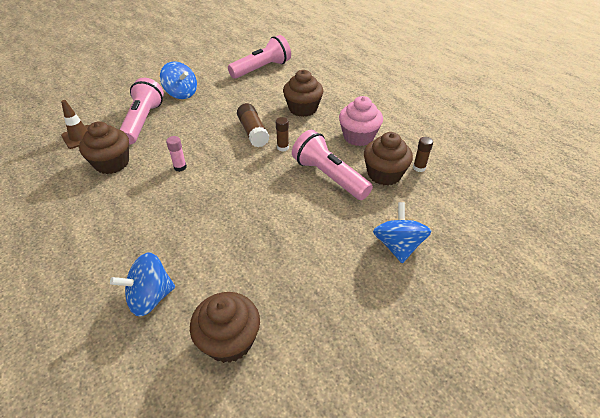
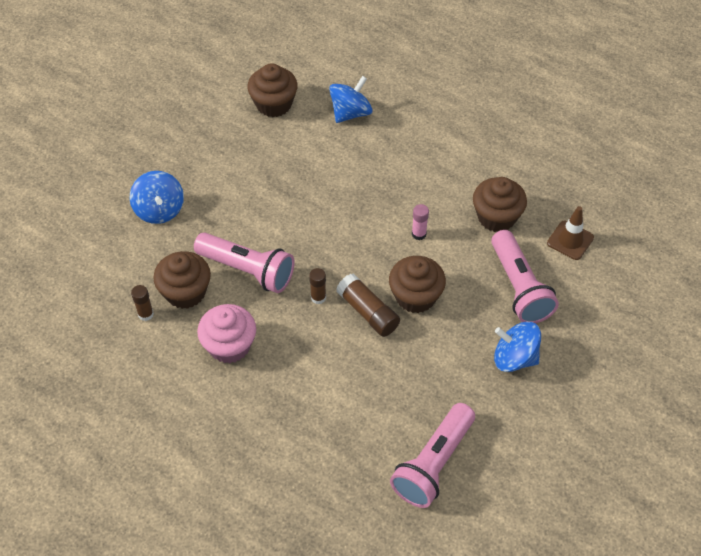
camera: 160 degrees right, 10 degrees up
brown cupcake [283,70,323,117] -> brown cupcake moved to [389,256,446,313]

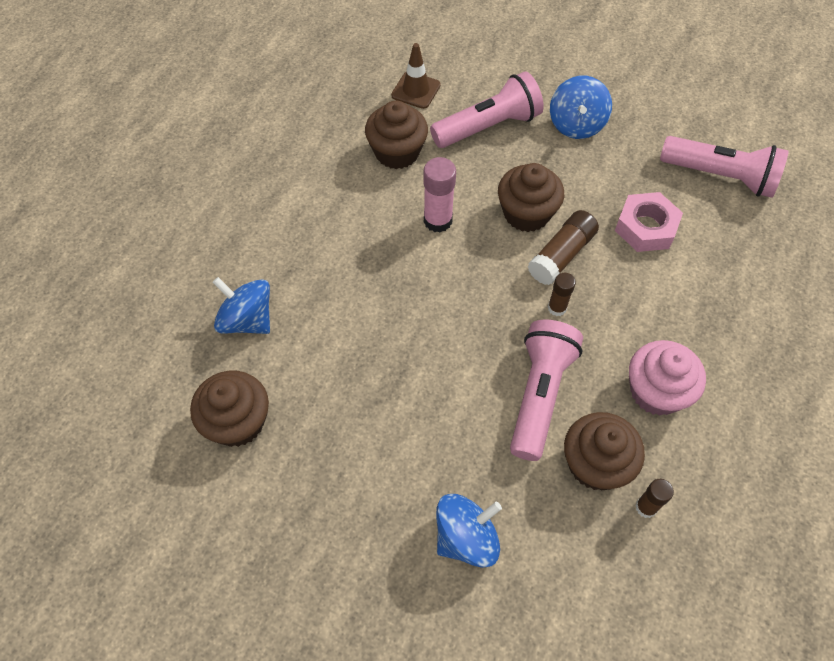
camera: 100 degrees left, 5 degrees up
pink glue stick [412,204,429,240] -> pink glue stick [424,157,456,232], size x1.63
none -> pink nut [615,192,683,252]

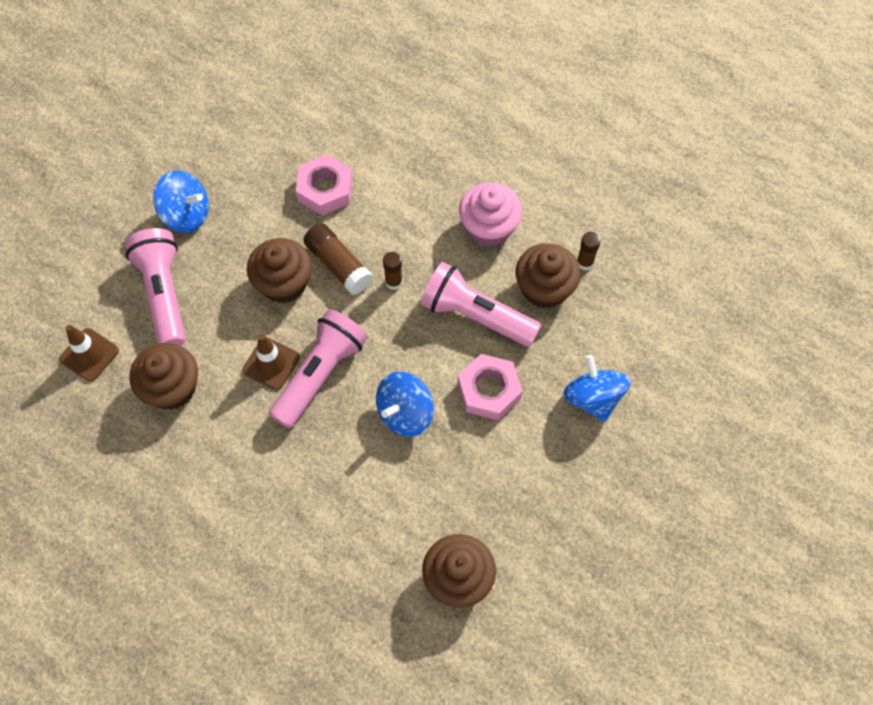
camera: 80 degrees left, 5 degrees up
blue spinning top [212,277,270,334] -> blue spinning top moved to [376,371,434,437]
pink glue stick [424,157,456,232] -> brown traffic cone [242,334,300,390]
pink flashlight [660,136,789,198] -> pink flashlight moved to [269,309,368,428]
none -> pink nut [458,354,522,420]

